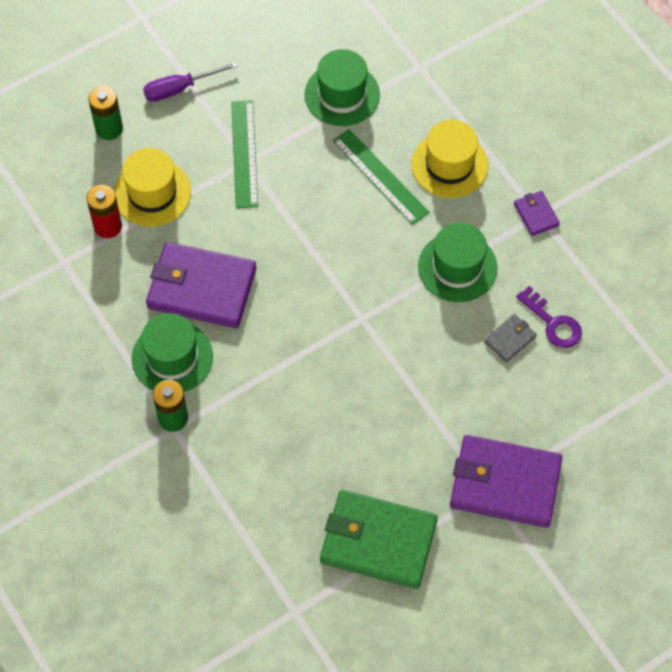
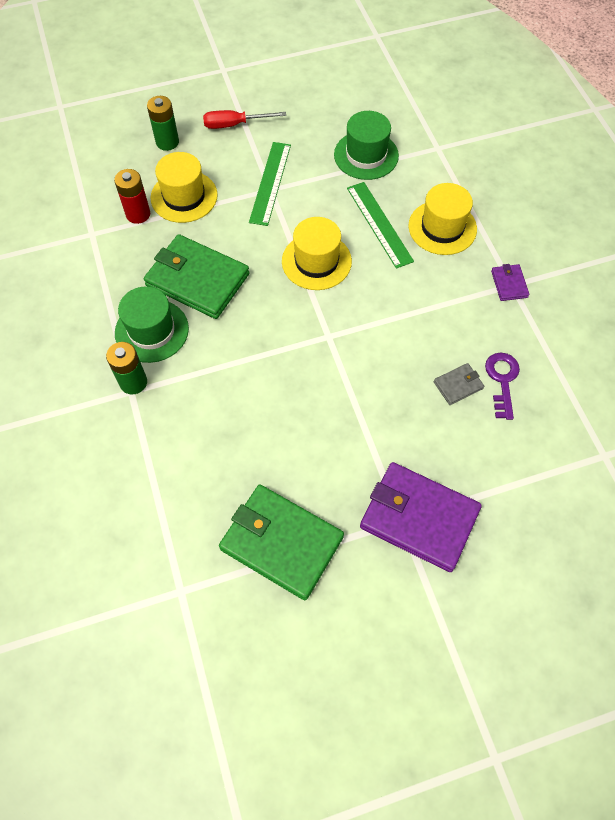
camera: 15 degrees right, 0 degrees up
purple screwdriver [143,62,238,102] -> red screwdriver [203,110,286,129]
purple wallet [146,242,256,328] -> green wallet [144,234,249,319]
green hat [418,223,497,302] -> none
purple key [516,286,582,348] -> purple key turned 150 degrees counterclockwise [485,352,520,420]
none -> yellow hat [282,217,352,290]

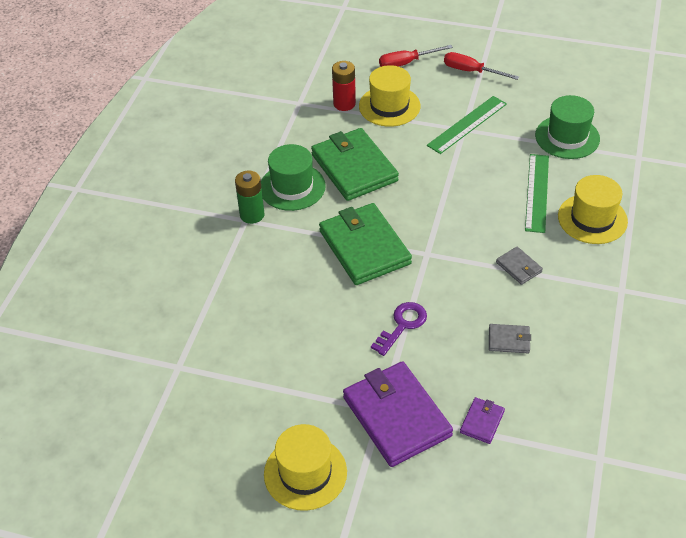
camera: 35 degrees right, 15 degrees down
green battery [147,96,179,151] -> red screwdriver [379,45,453,67]
green wallet [219,485,344,600] -> green wallet moved to [319,203,412,285]
yellow hat [282,217,352,290] -> yellow hat moved to [264,424,347,511]
purple key [485,352,520,420] -> purple key moved to [371,302,427,356]
purple wallet [491,264,529,301] -> purple wallet moved to [460,397,505,444]
none -> grey wallet [496,247,543,285]

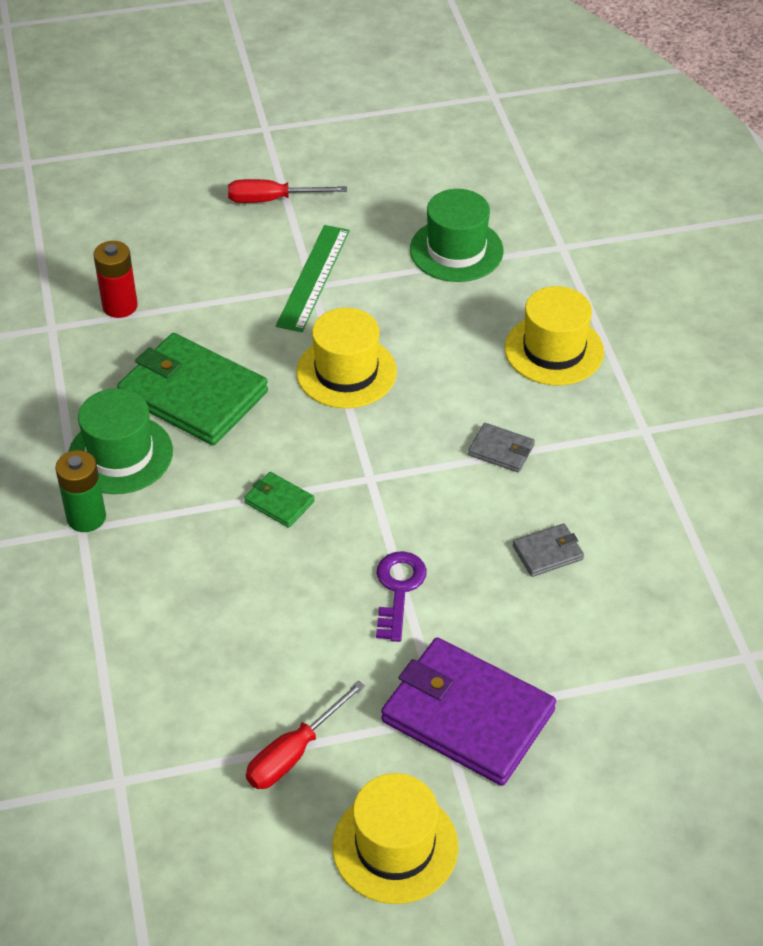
camera: 30 degrees left, 0 degrees up
green wallet [319,203,412,285] -> green wallet [244,472,315,528], size x0.45
yellow hat [359,65,421,127] -> yellow hat moved to [296,308,397,408]
red screwdriver [379,45,453,67] -> red screwdriver moved to [246,680,365,789]
purple wallet [460,397,505,444] -> none
green ruler [525,154,549,233] -> none

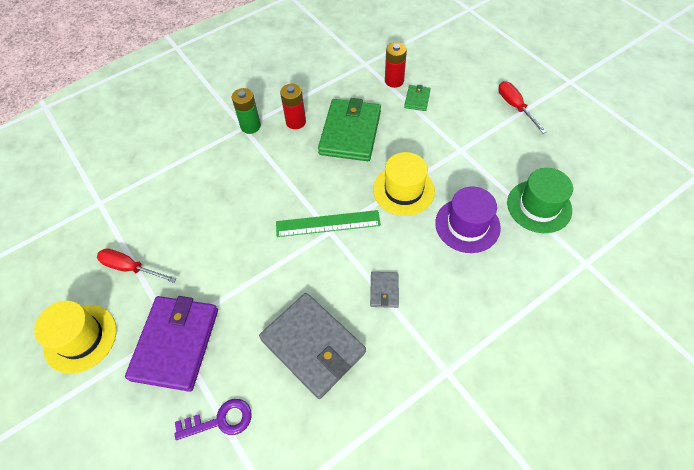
camera: 70 degrees right, 10 degrees up
green hat [68,388,173,494] -> red battery [280,84,306,129]
green wallet [244,472,315,528] -> green wallet moved to [404,85,431,111]
green ruler [276,225,350,332] -> green ruler moved to [276,210,381,237]
purple key [376,551,427,642] -> purple key moved to [175,399,252,440]
yellow hat [505,286,604,385] -> none
grey wallet [513,524,584,577] -> grey wallet [259,293,366,399], size x2.25
none -> purple hat [435,186,501,253]

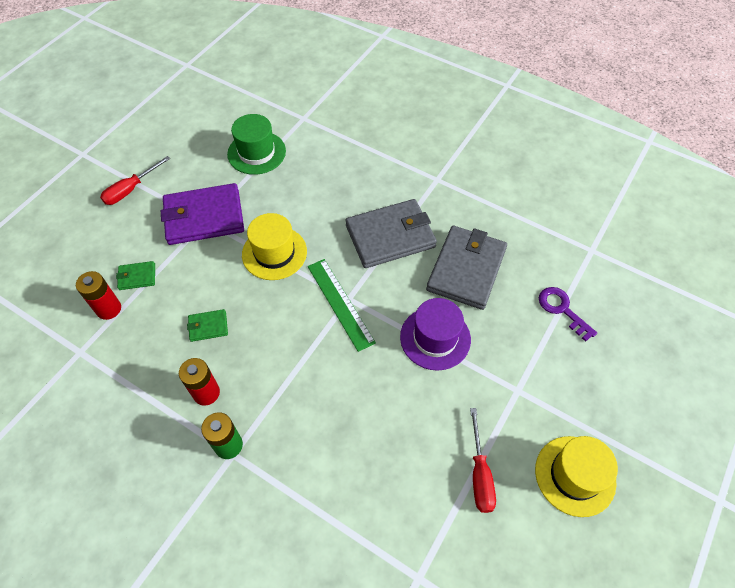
camera: 115 degrees left, 0 degrees up
purple wallet [125,296,218,392] -> purple wallet moved to [161,183,244,245]
green wallet [318,98,381,161] -> green wallet [187,309,228,342], size x0.45
grey wallet [370,272,399,308] -> grey wallet [345,199,437,268], size x2.25
purple hat [435,186,501,253] -> purple hat moved to [400,298,471,371]

